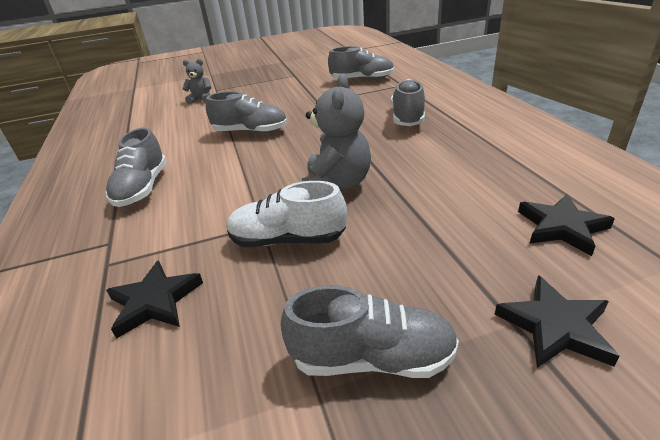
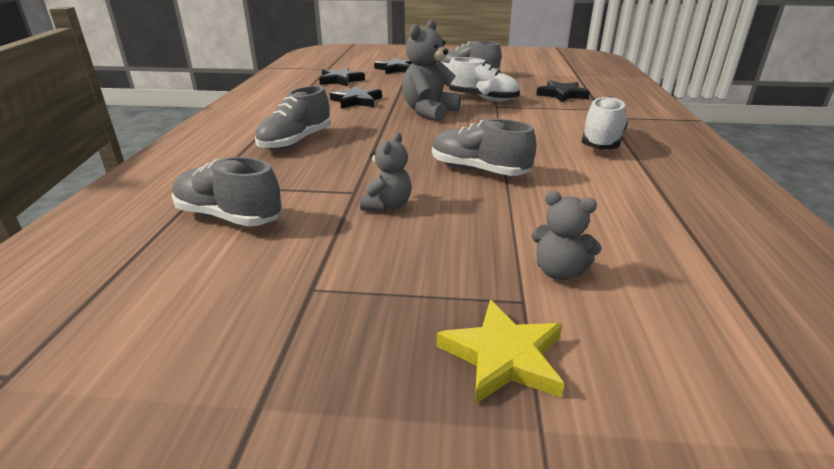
camera: 160 degrees left, 5 degrees down
grey shoe [105,128,167,207] -> white shoe [582,96,628,149]
none -> black star [330,86,382,109]
none -> grey teddy bear [360,132,411,212]
none -> yellow star [437,300,565,404]

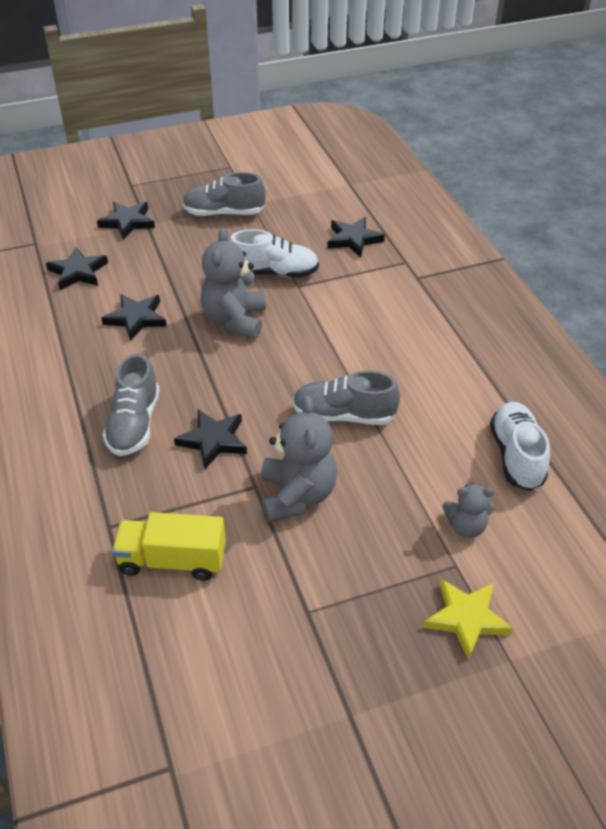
camera: 25 degrees left, 15 degrees up
grey shoe [172,157,282,226] -> yellow truck [112,512,226,581]
grey teddy bear [360,132,411,212] -> grey teddy bear [261,396,337,523], size x1.73
white shoe [582,96,628,149] -> white shoe moved to [490,402,550,491]
none -> black star [174,409,247,469]

